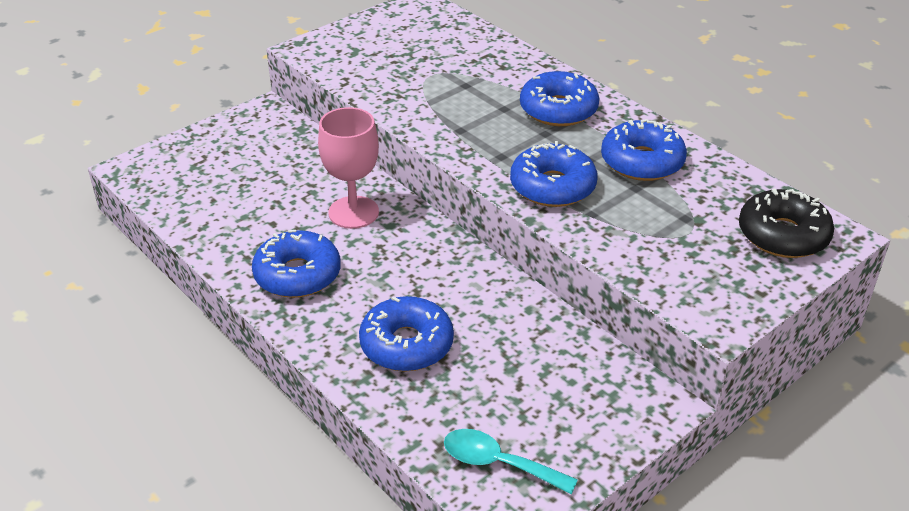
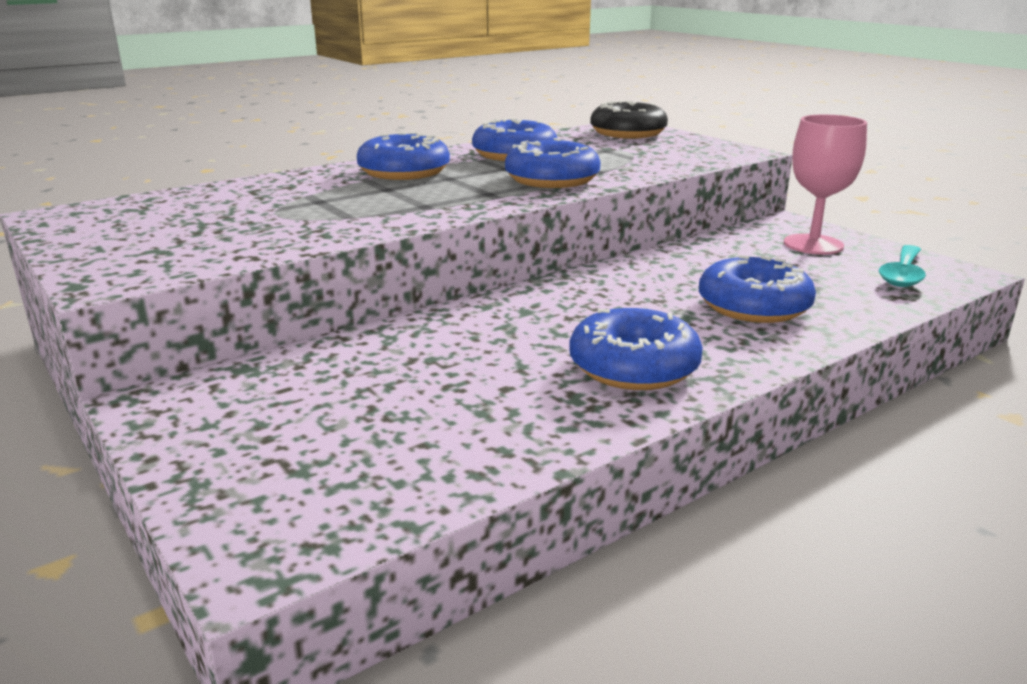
camera: 85 degrees left, 15 degrees down
pink goblet [318,107,379,229] -> pink goblet moved to [784,115,867,254]

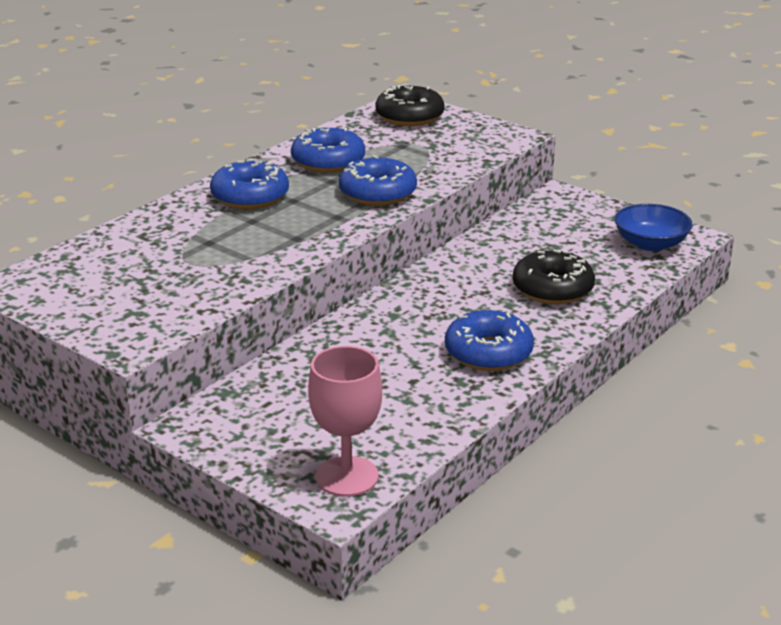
camera: 15 degrees left, 5 degrees up
blue donut [699,255,816,323] -> black donut [513,250,595,304]
pink goblet [784,115,867,254] -> pink goblet moved to [308,346,382,497]
turquoise spoon [879,245,926,287] -> blue bowl [615,204,693,251]

